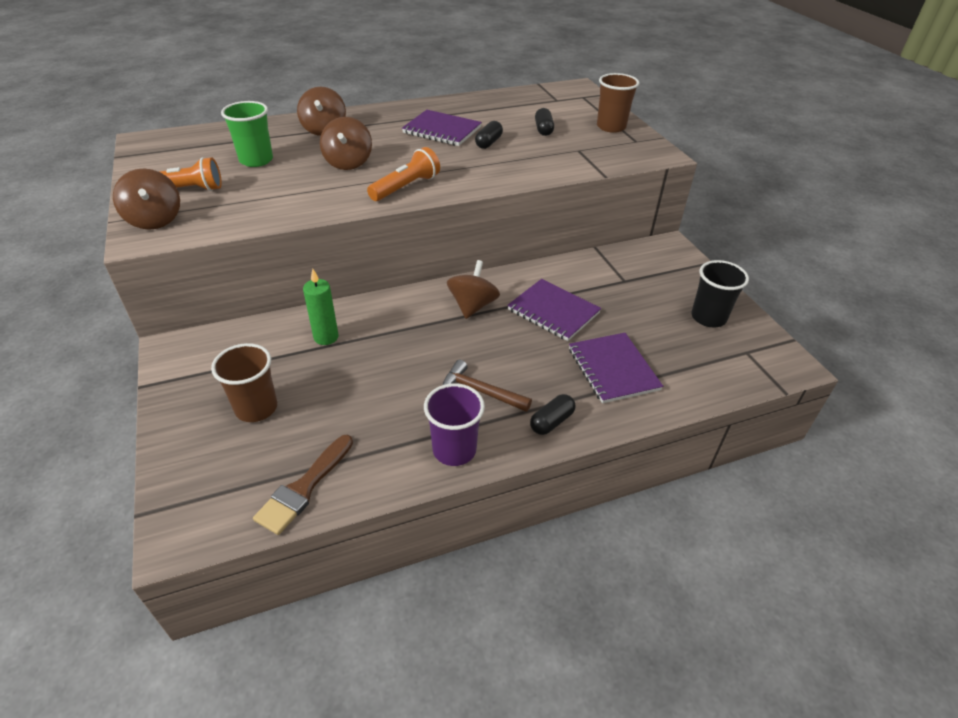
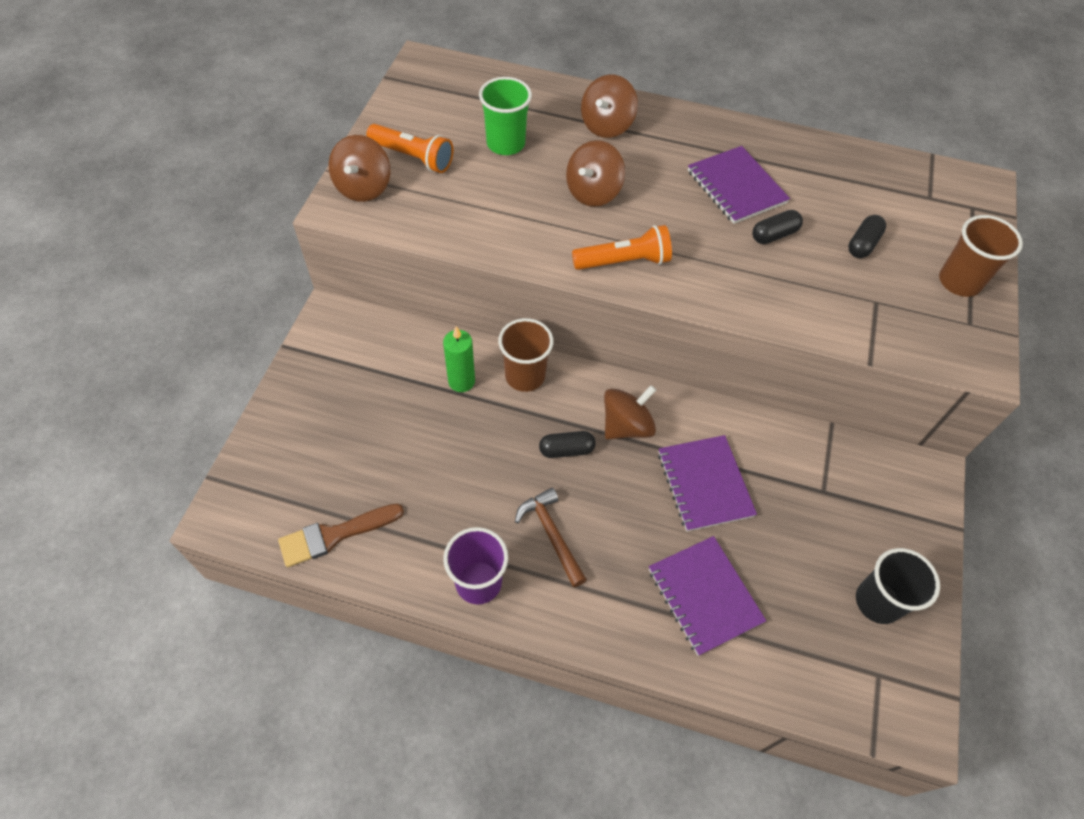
camera: 35 degrees right, 15 degrees up
brown cup [211,343,277,422] -> brown cup moved to [498,318,554,392]
black capsule [530,394,576,435] -> black capsule moved to [539,431,596,458]
purple notebook [569,333,663,403] -> purple notebook turned 45 degrees counterclockwise [649,536,766,656]

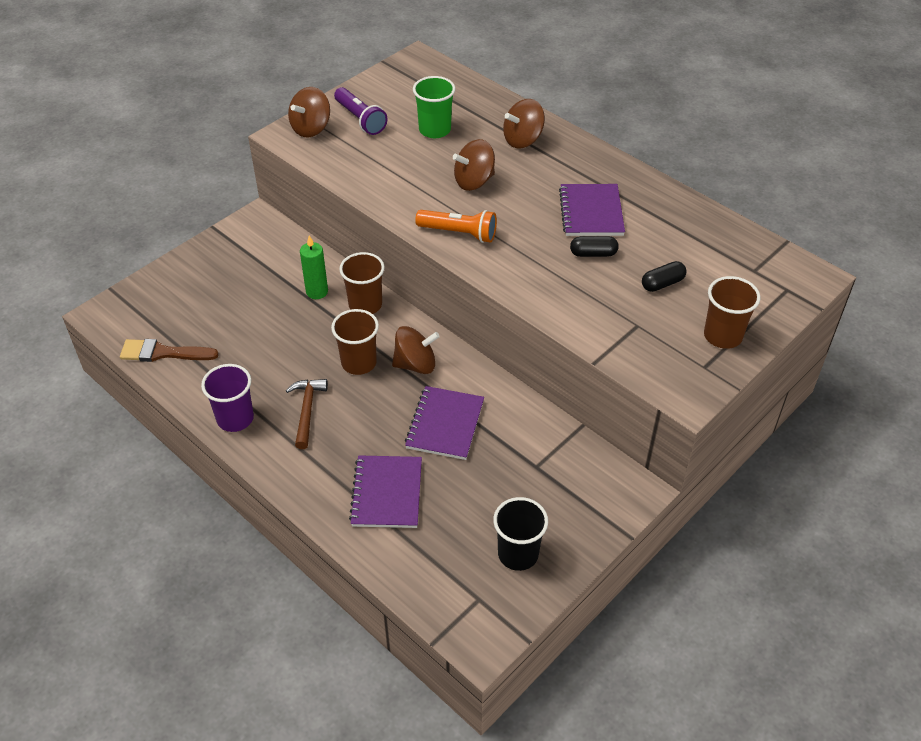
camera: 30 degrees right, 10 degrees down
orange flashlight [366,124,453,173] -> purple flashlight [334,87,388,135]
black capsule [539,431,596,458] -> brown cup [331,309,379,375]

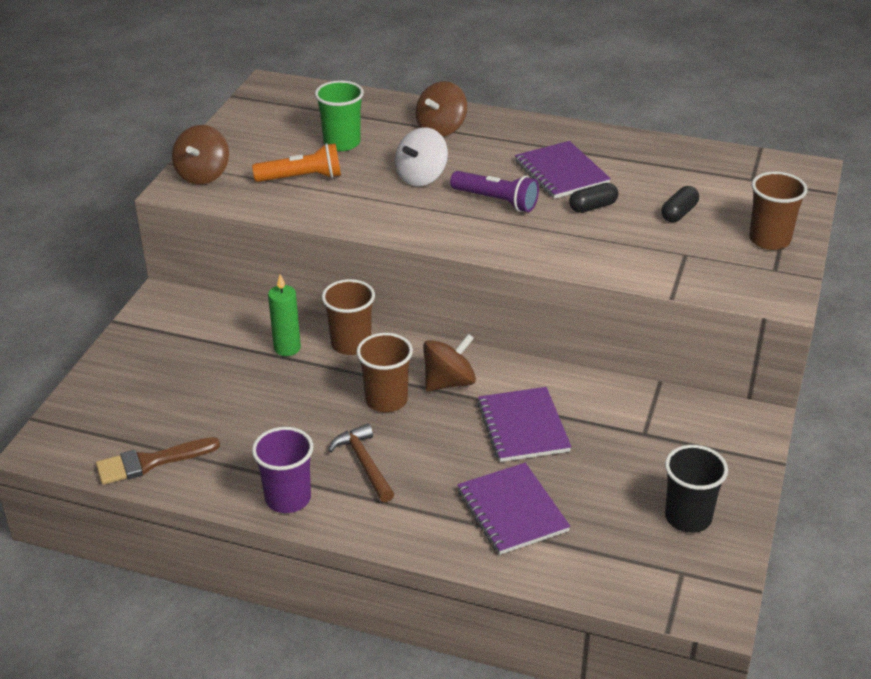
camera: 25 degrees left, 10 degrees down
purple flashlight [334,87,388,135] -> purple flashlight moved to [450,171,539,212]
orange flashlight [415,210,497,243] -> orange flashlight moved to [252,143,341,182]
brown spinning top [453,139,495,191] -> white spinning top [395,127,448,186]

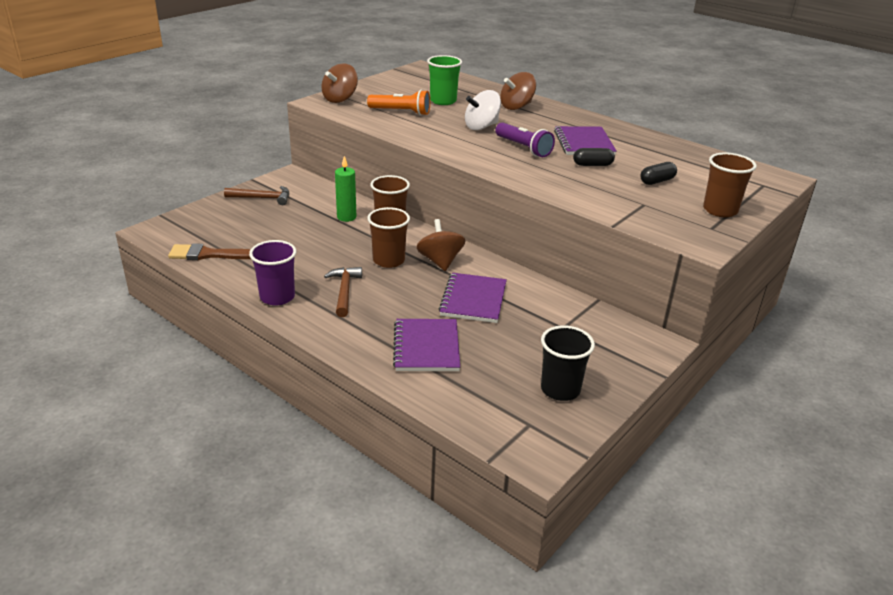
camera: 20 degrees right, 5 degrees down
brown spinning top [423,334,476,392] -> brown spinning top turned 90 degrees counterclockwise [416,219,466,271]
none -> brown hammer [224,186,289,205]

